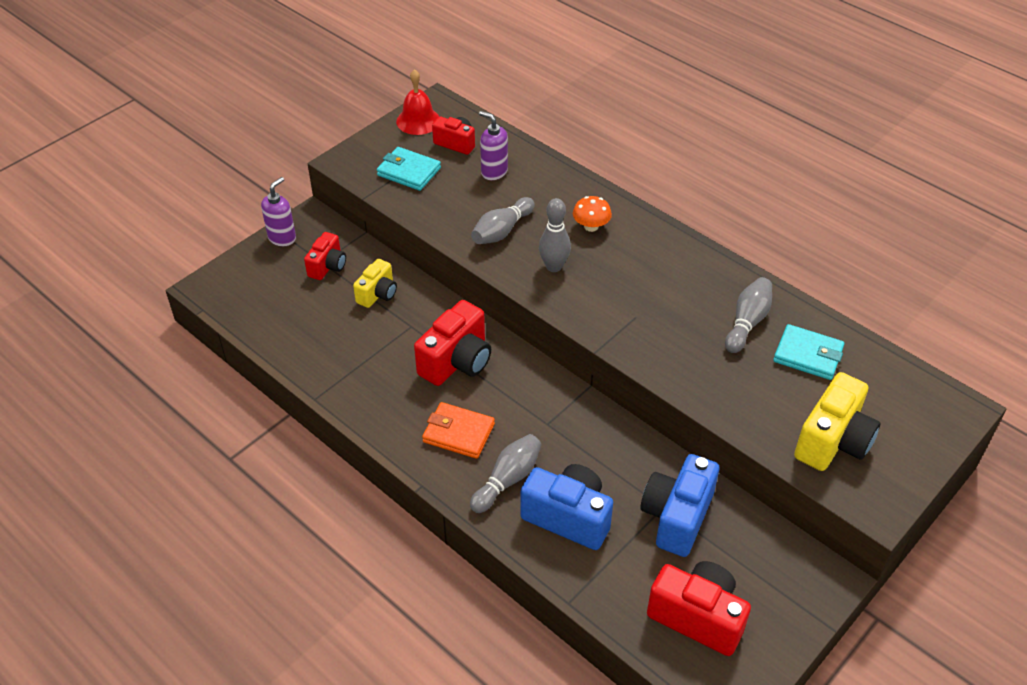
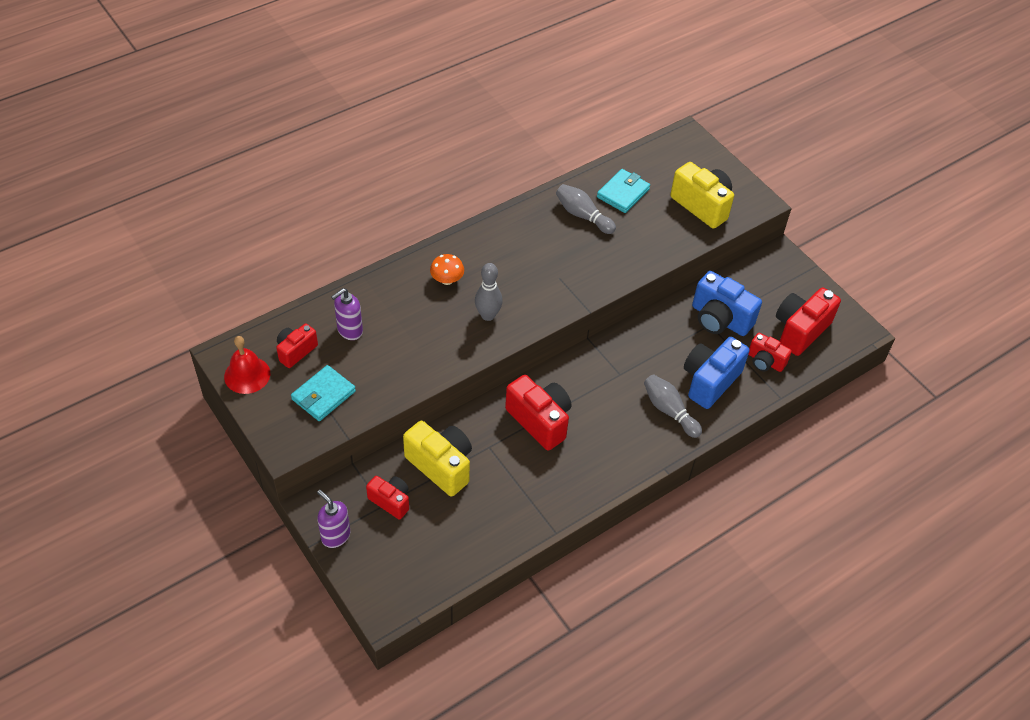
camera: 80 degrees left, 5 degrees up
yellow camera [353,259,397,308] -> yellow camera [403,421,472,496], size x1.67
orange wallet [422,402,495,459] -> none
grey bowling pin [471,197,535,244] -> none
none -> red camera [748,333,792,372]

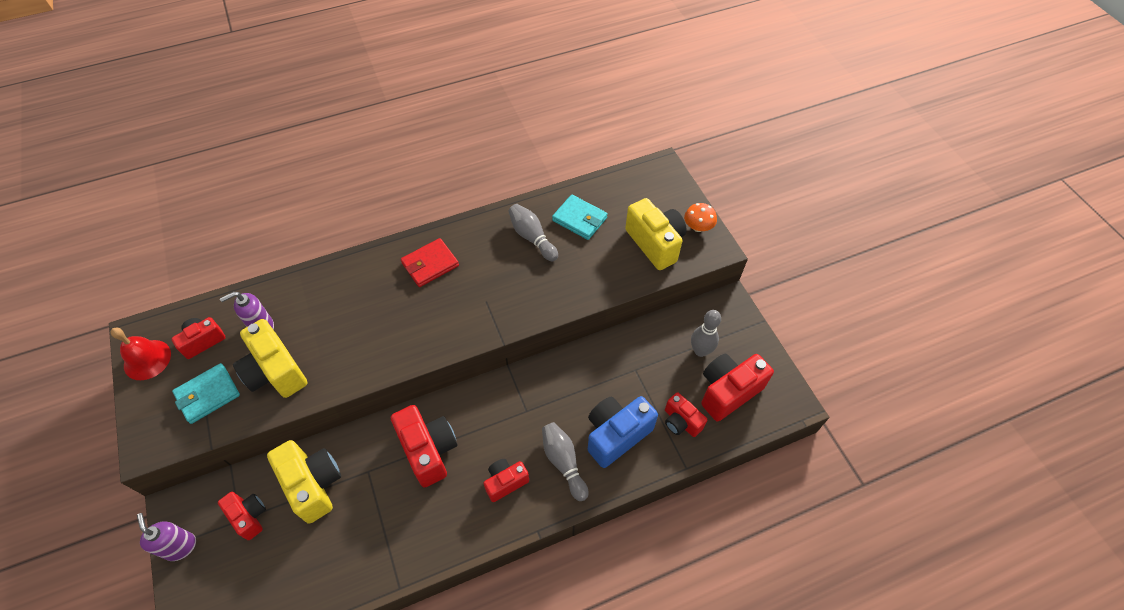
camera: 15 degrees right, 5 degrees up
orange mushroom [430,254,464,285] -> orange mushroom moved to [684,203,717,232]
grey bowling pin [475,263,503,321] -> grey bowling pin moved to [691,310,721,357]
turquoise wallet [597,169,650,213] -> turquoise wallet turned 75 degrees clockwise [552,195,608,240]
blue camera [692,271,762,336] -> none
none -> yellow camera [233,319,307,398]
none -> red wallet [401,238,459,287]
none -> red camera [483,459,529,502]

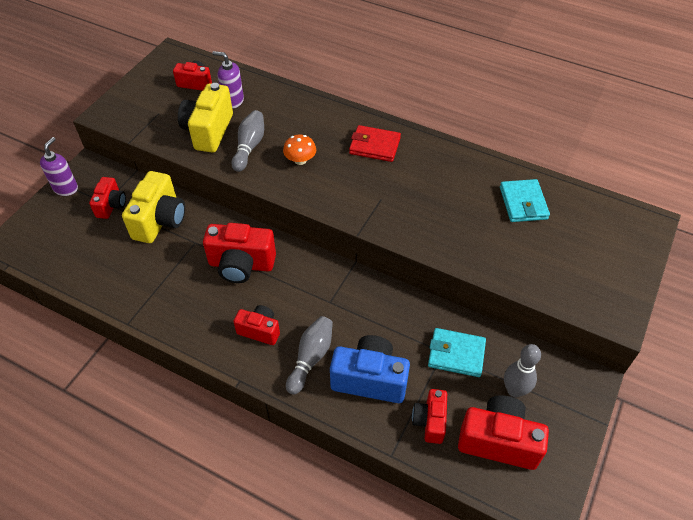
camera: 50 degrees right, 5 degrees down
red bell [110,327,171,380] -> none
turquoise wallet [172,363,240,424] -> turquoise wallet moved to [428,328,486,377]
red camera [391,405,458,487] -> red camera turned 75 degrees clockwise [203,223,276,283]
grey bowling pin [508,204,558,261] -> grey bowling pin moved to [232,110,264,172]
yellow camera [625,198,687,270] -> none
orange mushroom [684,203,717,232] -> orange mushroom moved to [283,134,316,165]

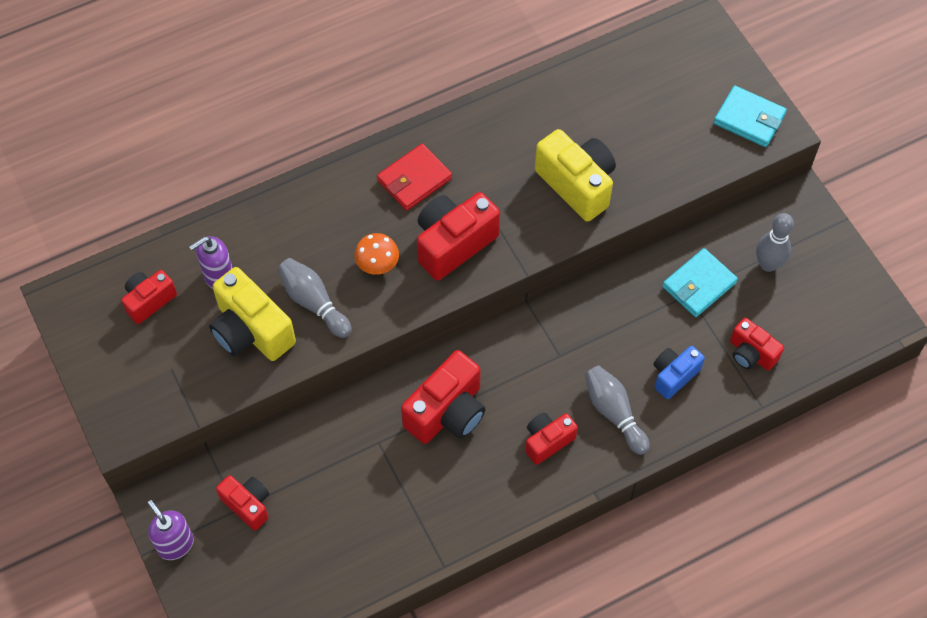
camera: 55 degrees left, 10 degrees up
yellow camera [122,171,185,243] -> yellow camera moved to [535,129,616,221]
blue camera [330,335,410,403] -> blue camera [654,346,705,399], size x0.60
red camera [458,395,549,470] -> red camera moved to [417,192,500,280]
turquoise wallet [500,179,550,222] -> turquoise wallet moved to [714,86,787,147]

